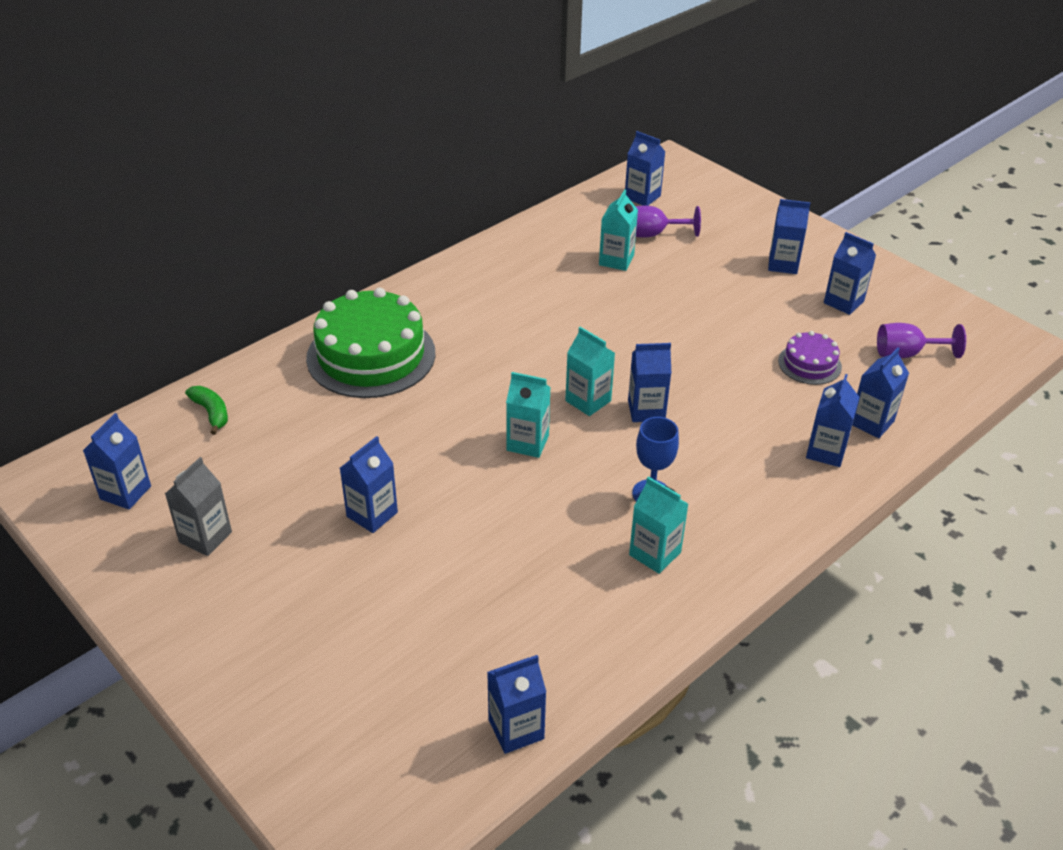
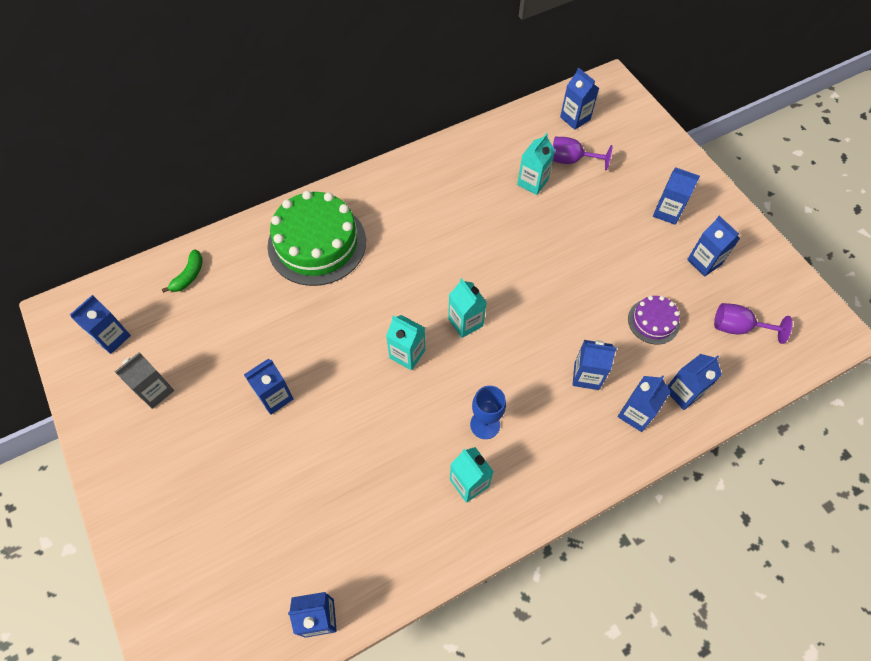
camera: 15 degrees right, 20 degrees up
green banana [185,386,228,435] -> green banana turned 45 degrees clockwise [162,249,203,293]
blue carton [628,343,671,422] -> blue carton moved to [573,340,617,390]

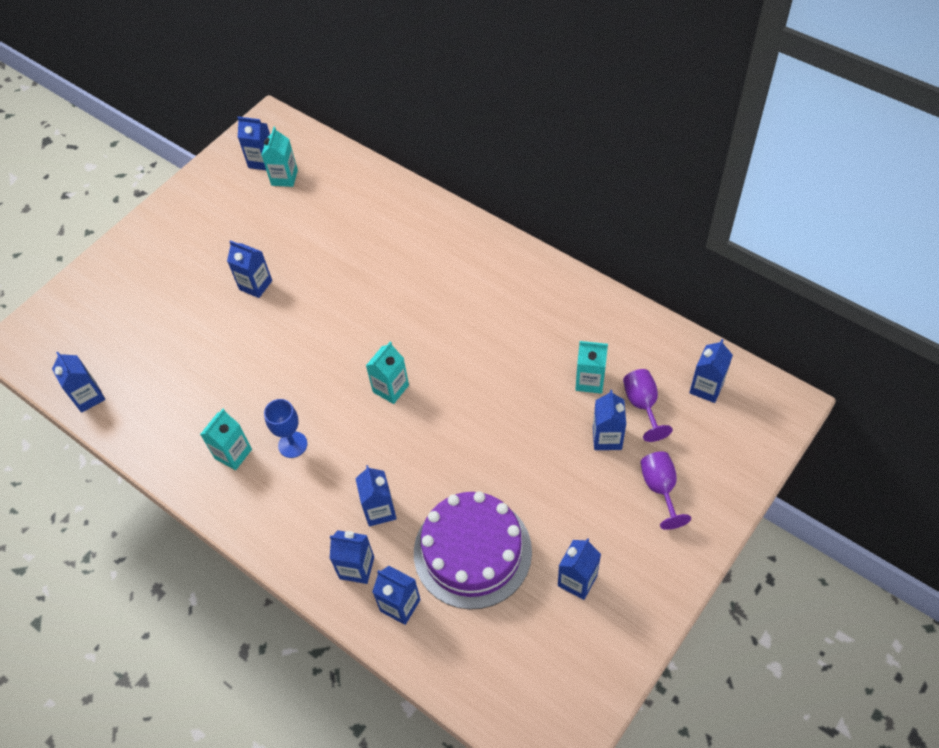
camera: 70 degrees right, 5 degrees down
grey carton [115,352,174,409] -> none
green banana [162,249,203,293] -> none
green cake [267,191,366,286] -> none
turquoise carton [386,315,425,370] -> turquoise carton moved to [261,127,298,187]
purple cake [628,296,680,345] -> purple cake [414,491,532,610], size x2.05
blue carton [653,167,700,225] -> blue carton moved to [593,390,626,450]
purple goblet [714,303,792,344] -> purple goblet moved to [640,451,691,530]

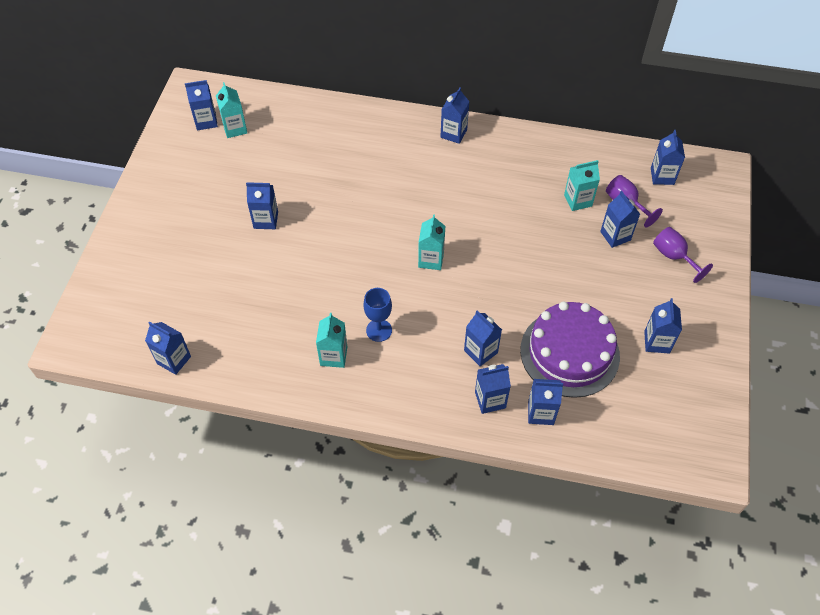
camera: 30 degrees left, 0 degrees up
none -> blue carton [440,87,470,144]

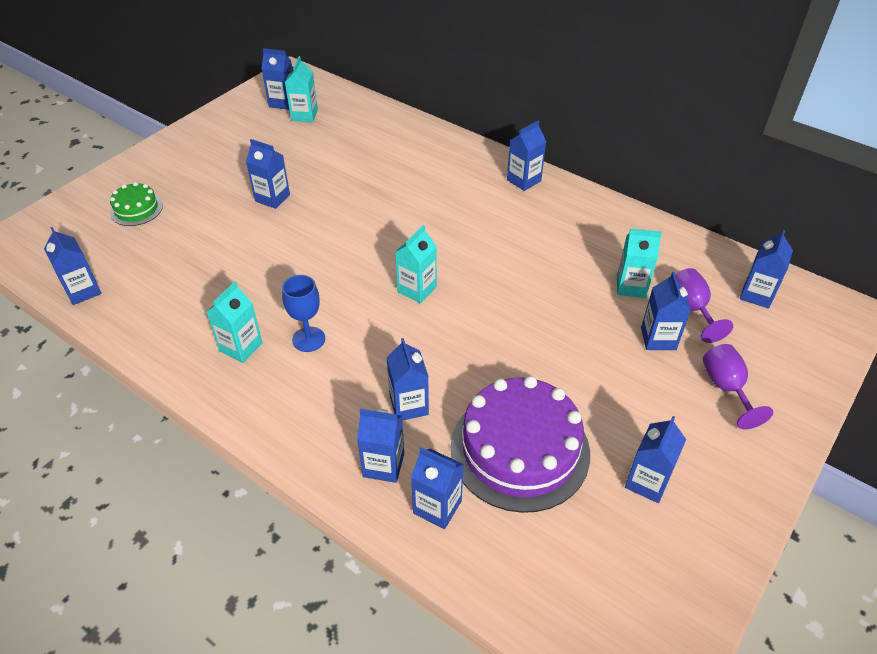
camera: 25 degrees right, 10 degrees down
none -> green cake [110,182,163,226]

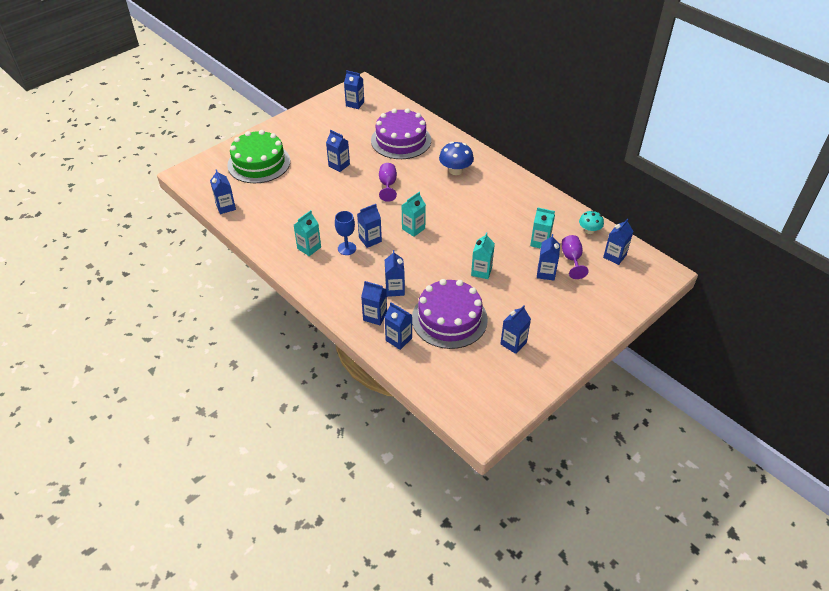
camera: 10 degrees right, 0 degrees up
green cake [110,182,163,226] -> green cake [227,130,290,183], size x2.05
turquoise carton [285,56,318,122] -> turquoise carton moved to [471,232,495,279]
blue carton [507,120,546,191] -> blue carton moved to [357,204,382,248]
purple goblet [703,344,773,429] -> purple goblet moved to [379,163,397,202]
none -> purple cake [371,108,431,159]
none -> blue mushroom [439,142,474,175]
none -> turquoise mushroom [579,210,604,234]

